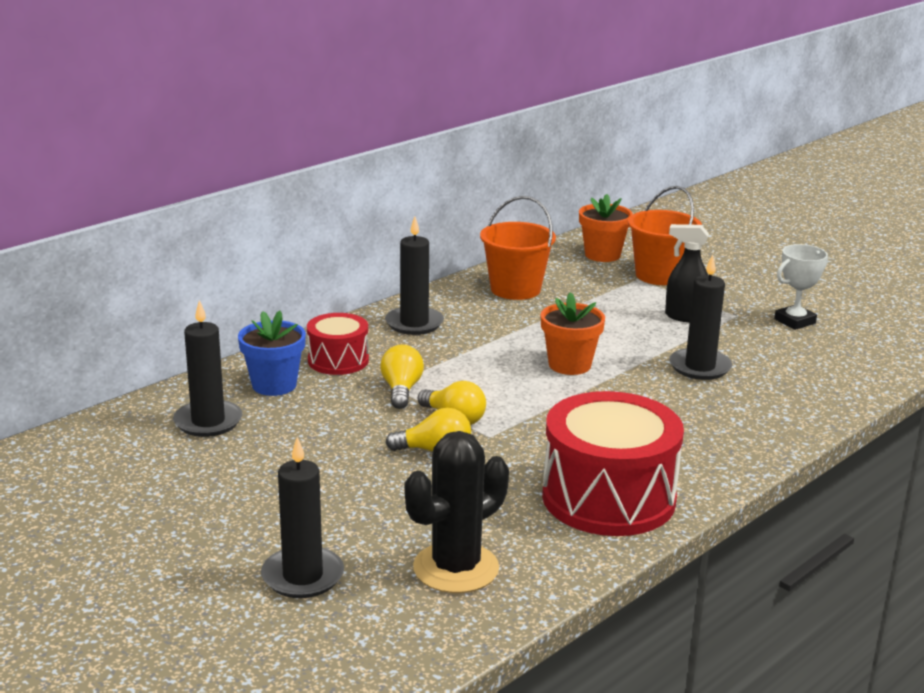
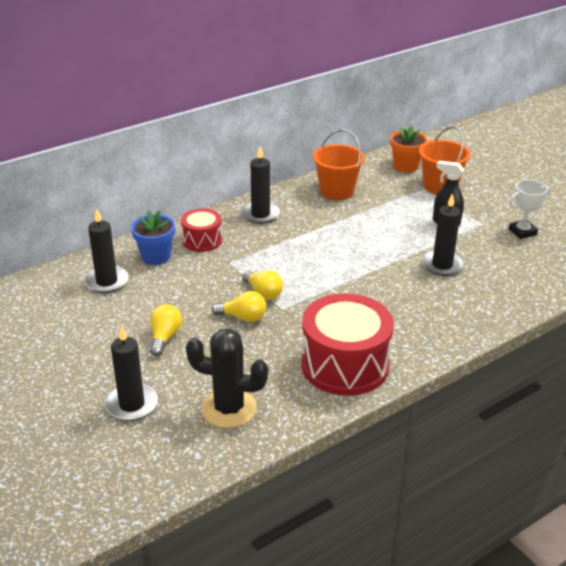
camera: 10 degrees right, 10 degrees up
yellow light bulb [380,344,424,409] -> yellow light bulb moved to [150,304,182,356]
black cactus [405,431,509,593] -> black cactus turned 45 degrees clockwise [186,328,268,428]
orange flower pot [541,292,605,375] -> none

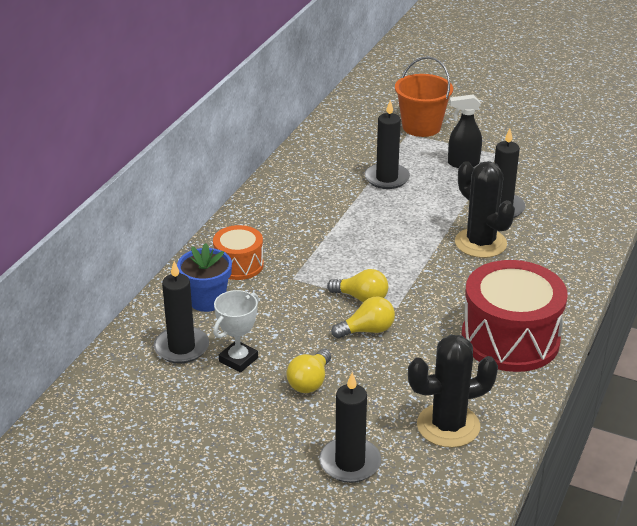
camera: 30 degrees left, 0 degrees up
yellow light bulb [150,304,182,356] -> yellow light bulb turned 135 degrees counterclockwise [286,349,331,393]
red drum [181,208,222,252] -> orange drum [213,225,264,280]
black candle [241,147,280,224] -> black candle moved to [364,100,410,189]
orange bucket [313,129,365,200] -> none
orange flower pot [390,125,428,173] -> none
white trophy [509,180,550,239] -> white trophy moved to [213,290,259,373]
none -> black cactus [455,161,515,258]

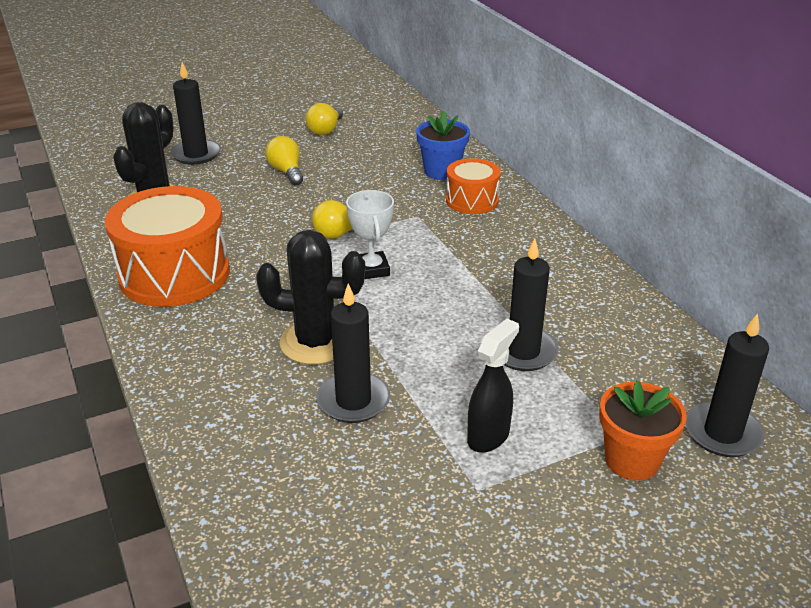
camera: 130 degrees right, 0 degrees up
black candle [154,261,209,363] -> black candle moved to [685,313,769,457]
white trophy [213,290,259,373] -> white trophy moved to [346,190,394,279]
yellow light bulb [331,296,395,339] -> yellow light bulb moved to [305,103,343,135]
orange bucket [395,56,453,137] -> orange flower pot [599,380,687,481]
red drum [462,260,568,372] -> orange drum [104,186,230,307]

